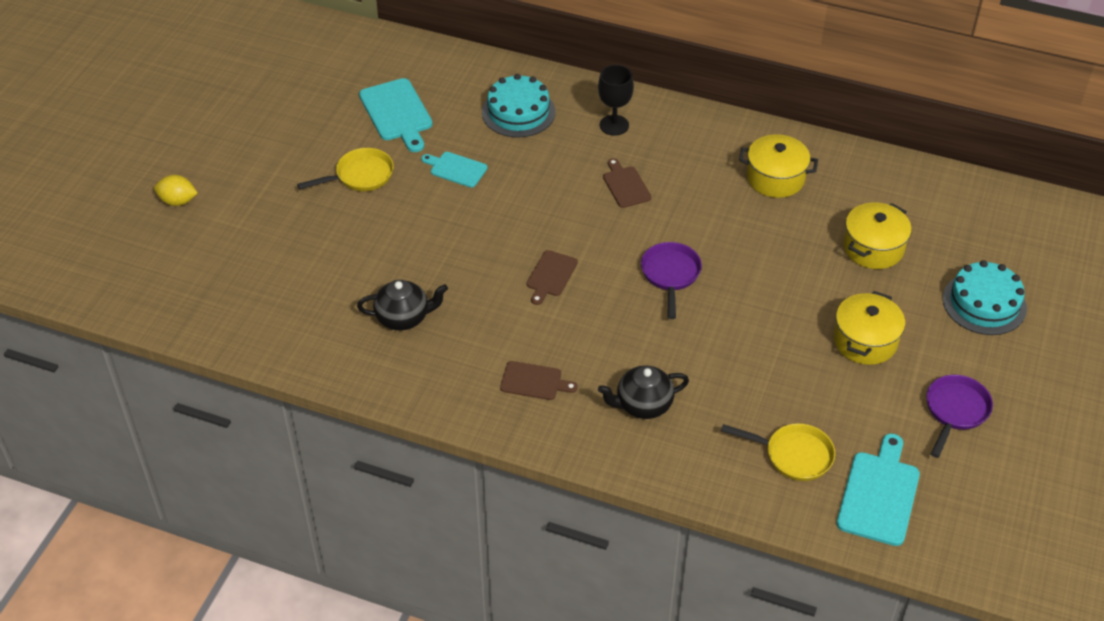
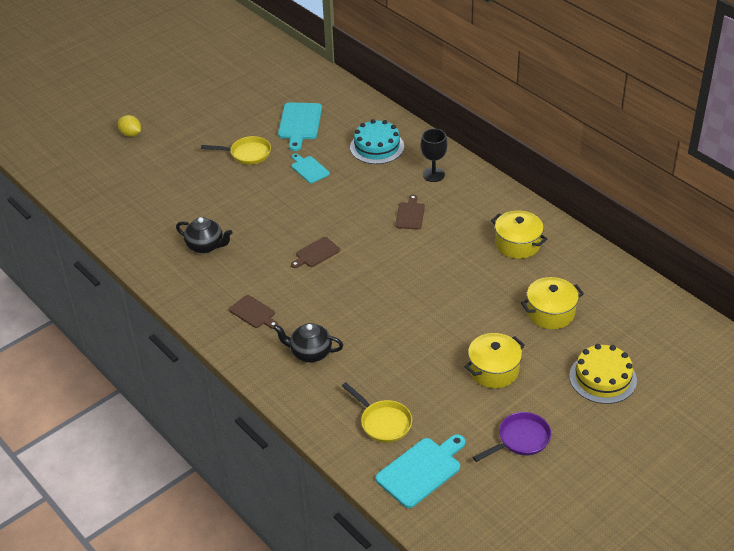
camera: 30 degrees right, 5 degrees down
purple pan [641,242,702,319] -> none
turquoise cake [943,260,1027,335] -> yellow cake [569,344,637,404]

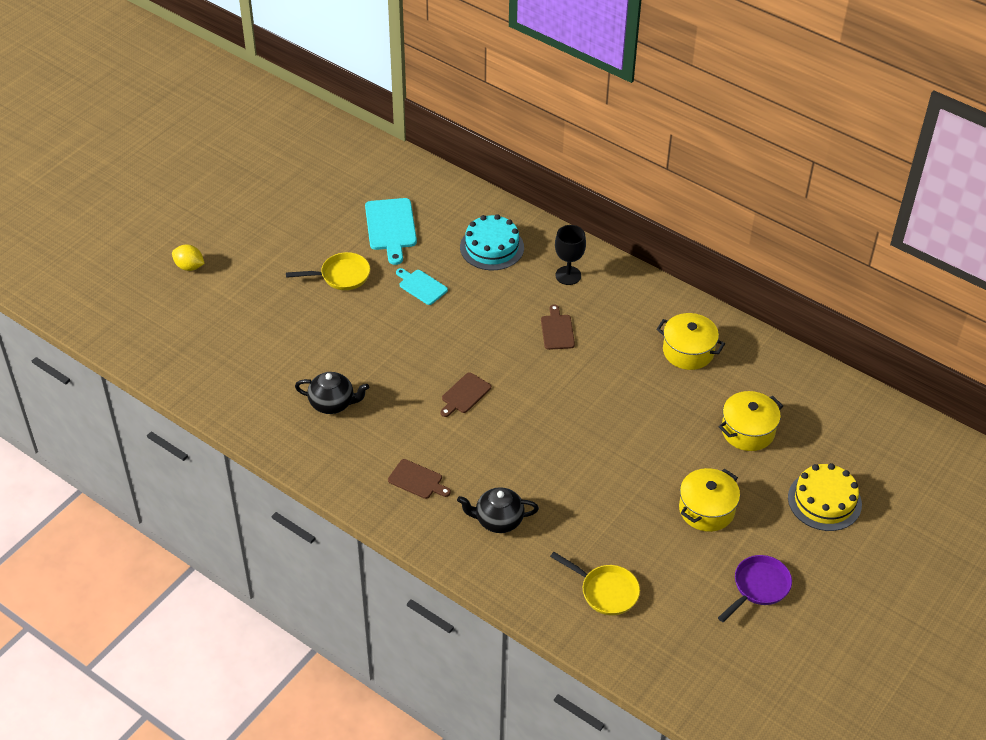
camera: 15 degrees left, 5 degrees up
turquoise cutting board [375,434,465,508] -> none

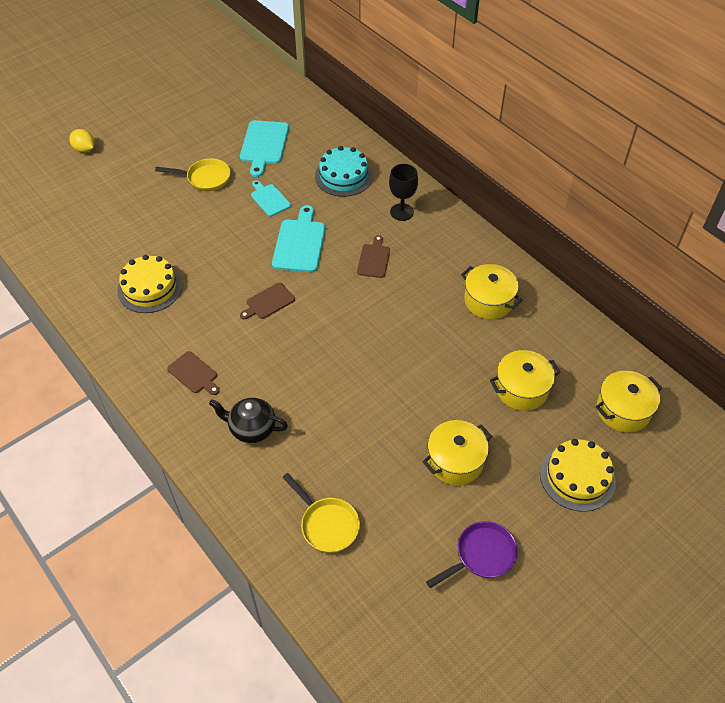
camera: 15 degrees right, 5 degrees up
black teapot [295,372,369,414] -> yellow cake [117,255,182,313]
none -> turquoise cutting board [272,205,326,273]
none -> yellow pot [596,371,662,432]

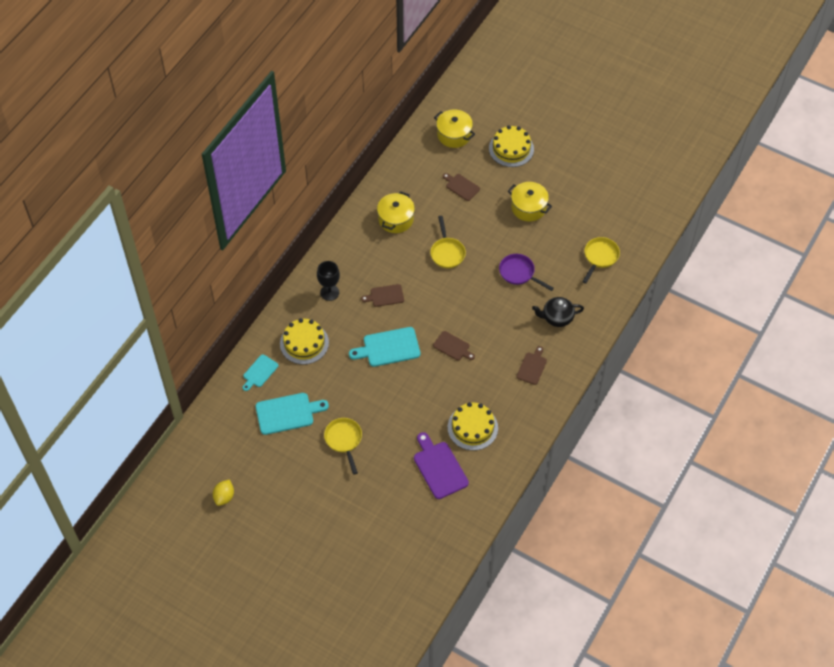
camera: 110 degrees left, 5 degrees up
yellow lemon [69,129,95,153] -> yellow lemon moved to [213,479,234,506]
black teapot [209,397,288,443] -> black teapot turned 90 degrees clockwise [532,297,584,327]
turquoise cutting board [251,180,291,216] -> turquoise cutting board moved to [243,354,279,391]
turquoise cake [315,146,373,197] -> yellow cake [280,318,329,365]
purple pan [426,521,518,588] -> purple pan moved to [499,254,554,291]
yellow pot [490,350,561,411] -> brown cutting board [443,173,480,201]
none -> purple cutting board [414,432,469,499]
none -> yellow pan [430,216,466,268]

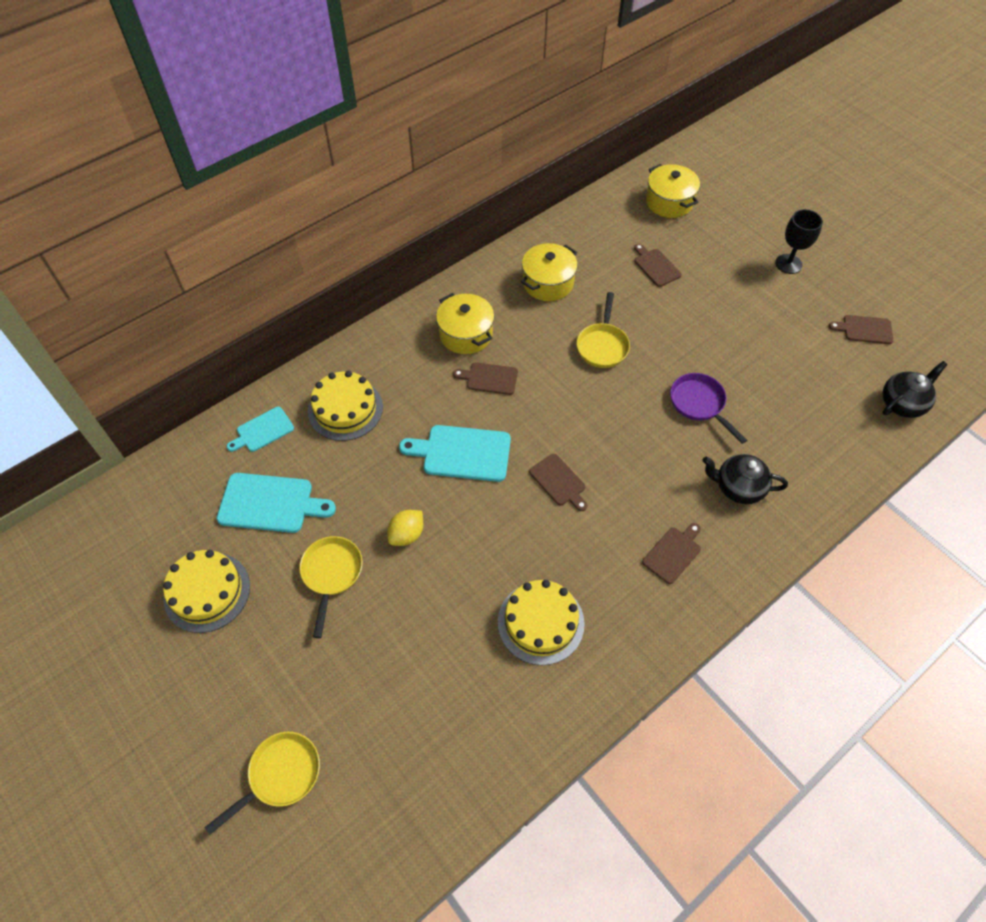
camera: 20 degrees right, 0 degrees up
yellow lemon [213,479,234,506] -> yellow lemon moved to [387,510,423,546]
black goblet [317,261,340,301] -> black goblet moved to [775,209,823,274]
purple cutting board [414,432,469,499] -> none
yellow cake [489,125,534,167] -> yellow cake moved to [163,550,250,633]
yellow pot [508,182,552,221] -> yellow pot moved to [436,293,494,354]
yellow pan [582,237,620,284] -> yellow pan moved to [205,732,320,835]
none -> brown cutting board [829,315,893,344]
none -> black teapot [882,361,948,418]

